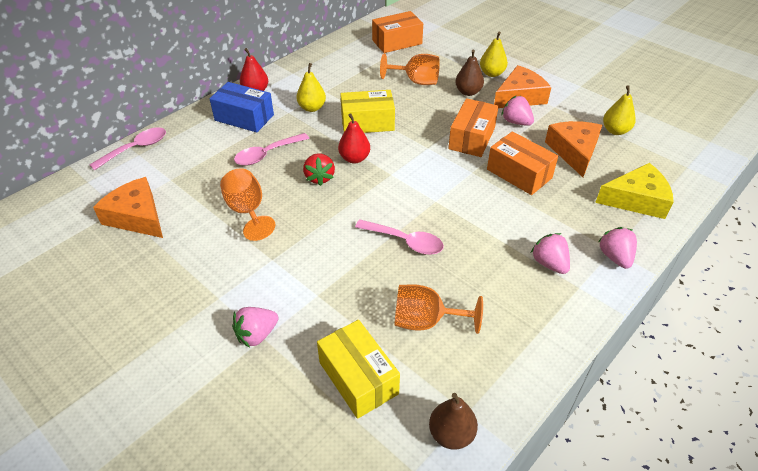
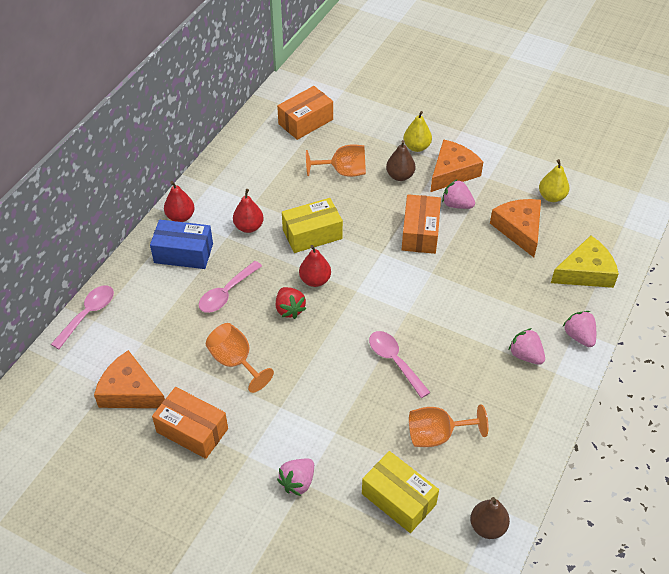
camera: 15 degrees left, 5 degrees up
yellow pear [296,63,326,112] -> red pear [233,189,264,233]
pink spoon [355,220,444,255] -> pink spoon turned 135 degrees counterclockwise [369,331,431,398]
orange box [487,131,558,195] -> orange box moved to [152,387,228,459]

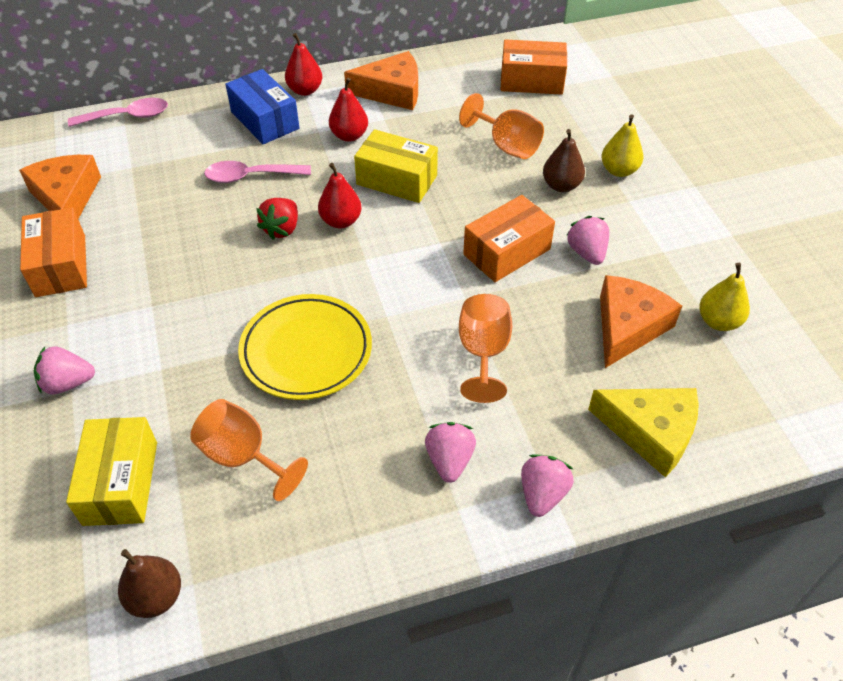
camera: 45 degrees right, 0 degrees up
orange goblet [206,323,274,393] -> orange goblet moved to [459,294,512,403]
pink spoon [369,331,431,398] -> yellow plate [238,294,372,400]
orange cheese [430,139,483,192] -> orange cheese moved to [344,51,418,110]

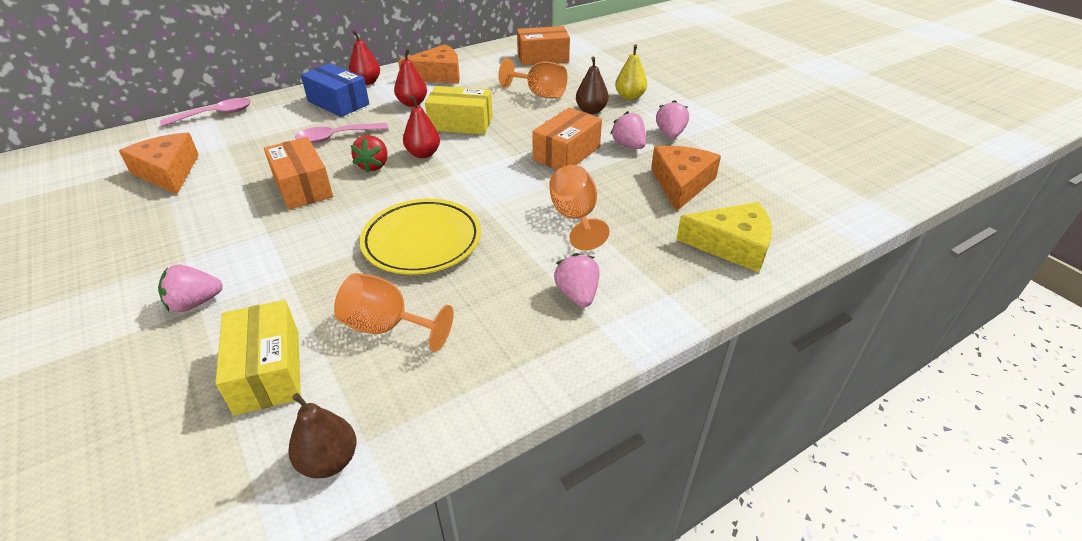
camera: 15 degrees left, 10 degrees down
orange box [20,207,87,297] -> orange box moved to [264,137,333,210]
pink strawberry [521,454,574,517] -> pink strawberry moved to [656,100,689,138]
yellow pear [699,263,750,331] -> none

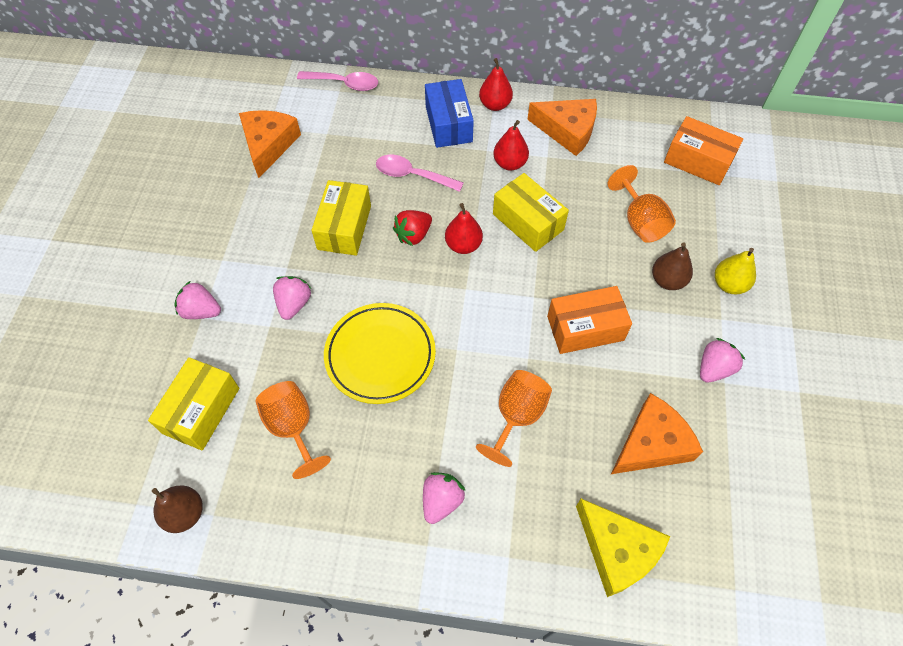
camera: 40 degrees right, 20 degrees up
orange box [264,137,333,210] -> yellow box [311,180,371,256]
pink strawberry [610,111,646,149] -> pink strawberry moved to [273,276,312,320]

